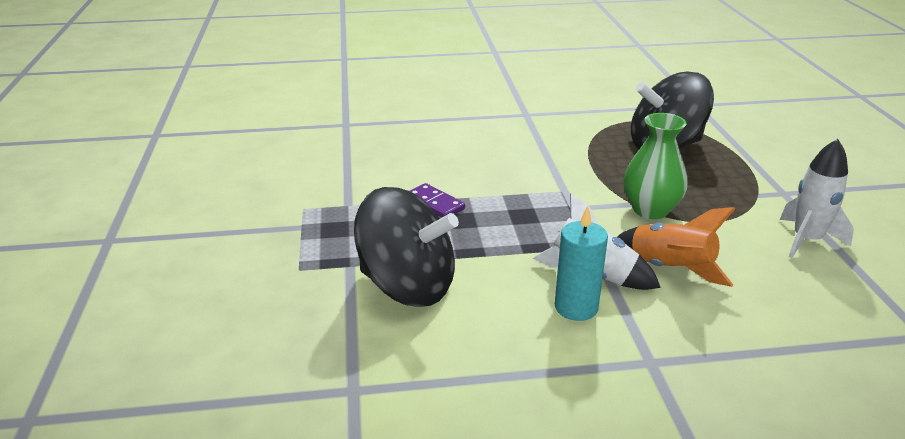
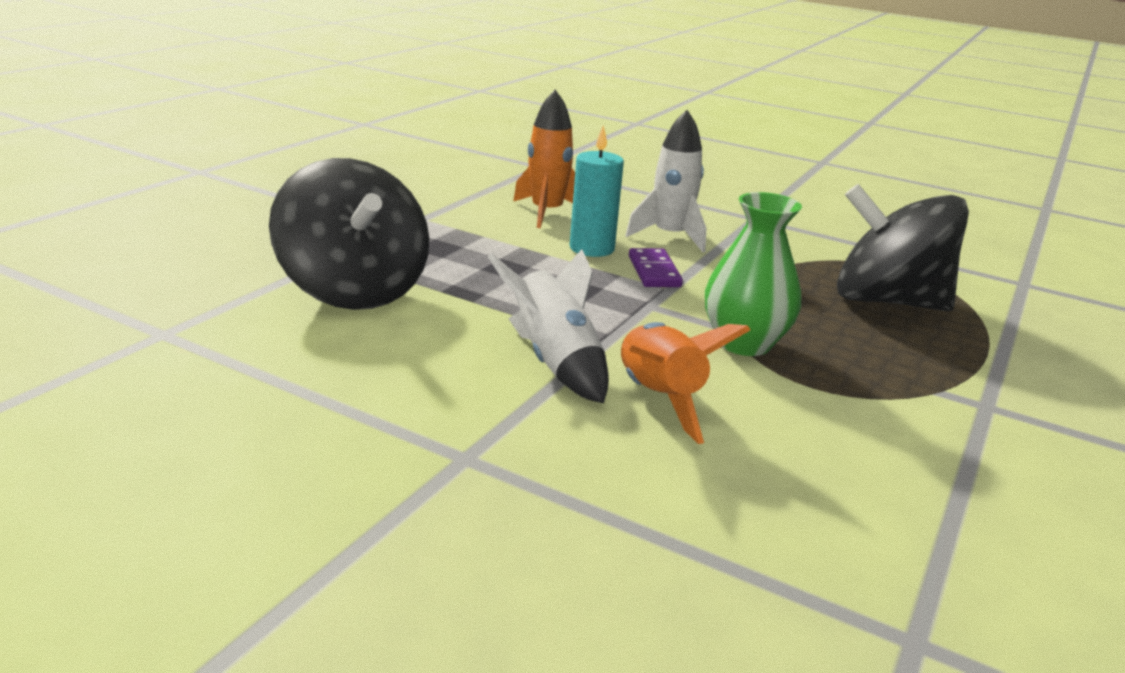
camera: 35 degrees right, 5 degrees down
purple domino [410,183,465,218] -> purple domino moved to [629,248,683,287]
turquoise candle [555,206,608,321] -> turquoise candle moved to [570,125,624,257]
white rocket [780,139,854,258] -> white rocket moved to [625,110,706,252]
none -> orange rocket [513,90,575,228]

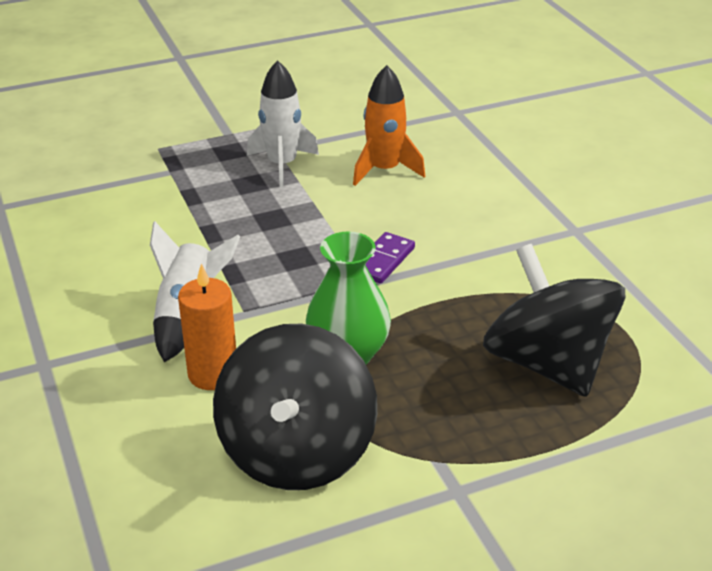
camera: 40 degrees right, 10 degrees up
black spinning top [269,158,429,310] -> black spinning top moved to [213,324,377,490]
turquoise candle [570,125,624,257] -> none
orange rocket [621,322,751,444] -> orange candle [178,263,236,390]
white rocket [625,110,706,252] -> white rocket moved to [247,60,319,188]

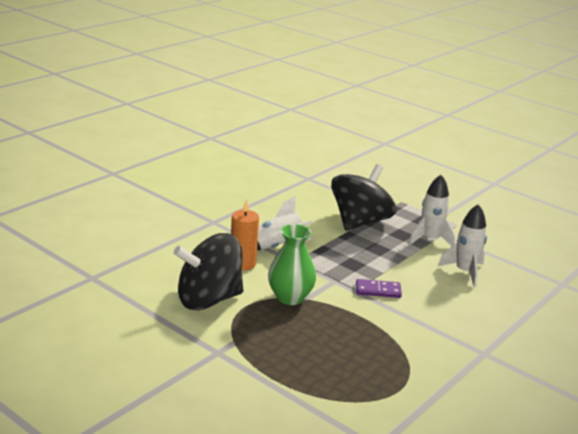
camera: 60 degrees right, 10 degrees down
orange rocket [353,65,425,186] -> white rocket [438,204,487,287]
black spinning top [483,244,625,397] -> black spinning top moved to [331,164,396,231]

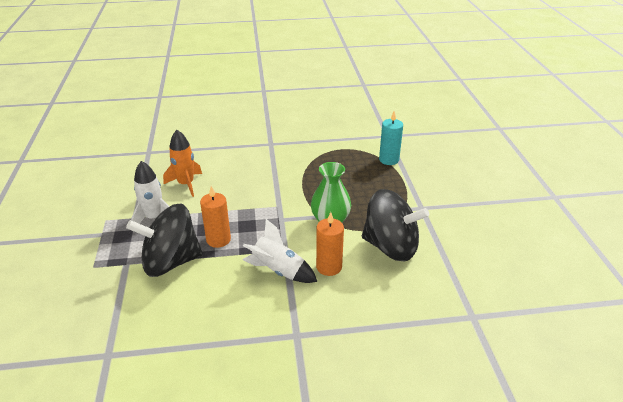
camera: 135 degrees left, 10 degrees up
purple domino [356,279,402,298] -> none
white rocket [438,204,487,287] -> orange rocket [163,130,202,197]
none -> orange candle [200,186,231,248]
none -> turquoise candle [379,111,403,165]

